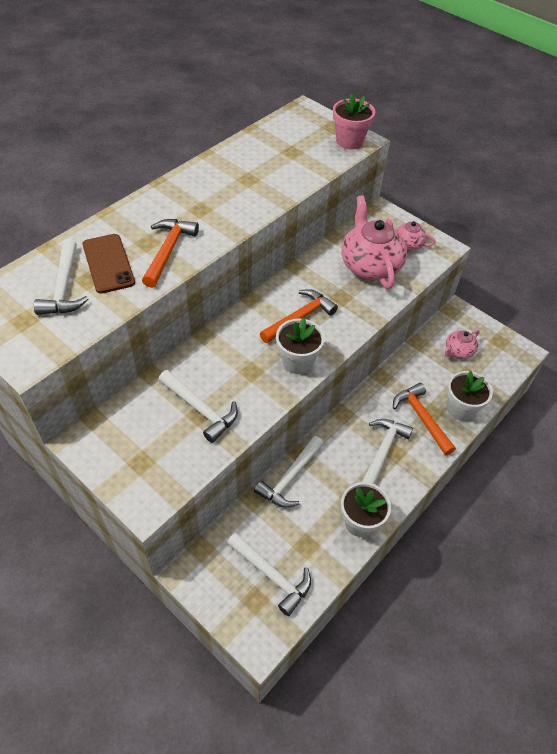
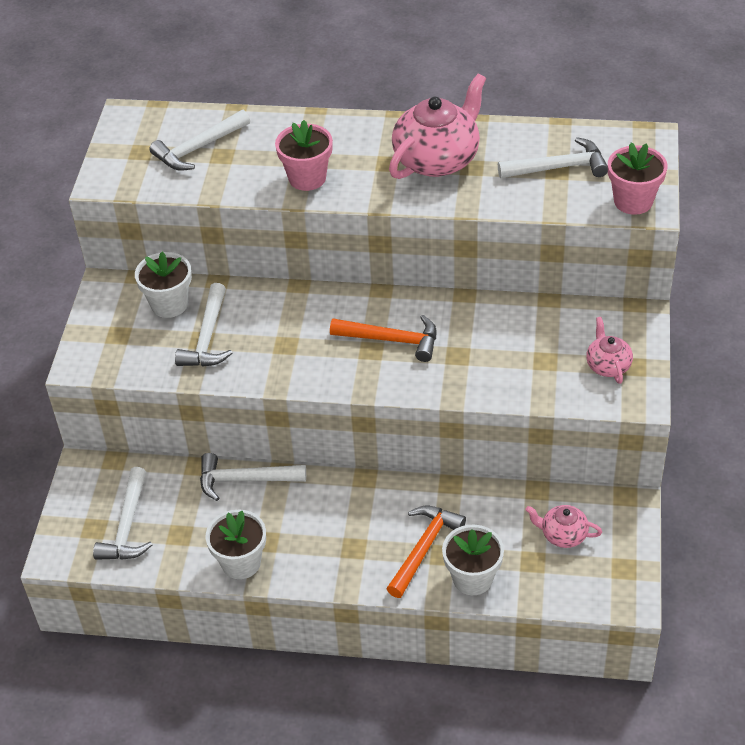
camera: 60 degrees right, 5 degrees down
brown phone [82,234,135,294] -> none
orange hammer [142,219,199,288] -> pink flower pot [275,120,333,191]
white flower pot [276,318,325,374] -> white flower pot moved to [135,252,192,318]
pink teapot [341,195,407,289] -> pink teapot moved to [389,74,486,179]
white hammer [362,419,413,484] -> white hammer moved to [498,137,608,178]

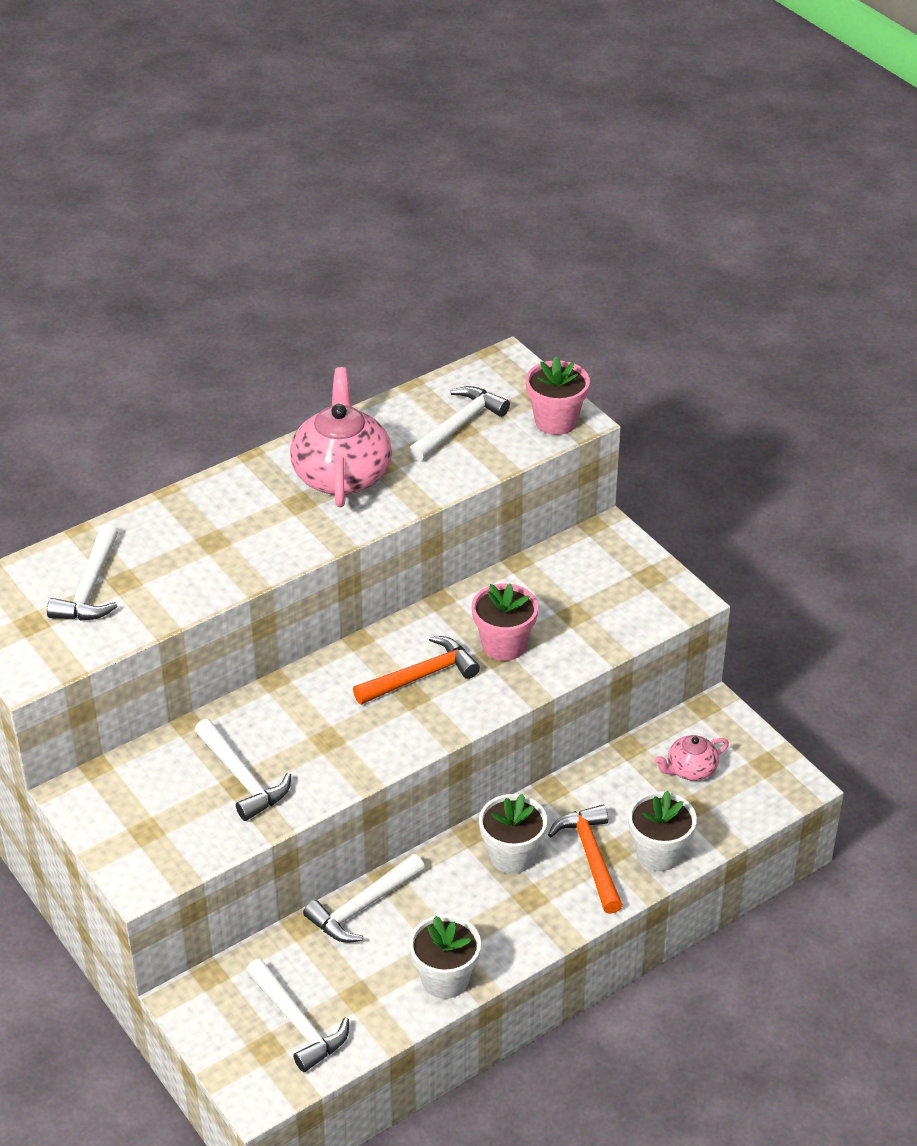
camera: 45 degrees left, 5 degrees down
white flower pot [135,252,192,318] -> white flower pot moved to [479,794,547,874]
pink flower pot [275,120,333,191] -> pink flower pot moved to [472,583,538,661]
pink teapot [586,317,633,384] -> none

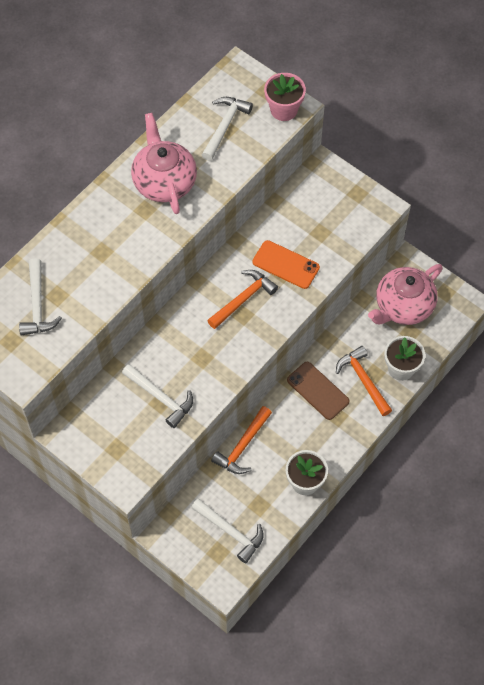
camera: 15 degrees left, 20 degrees up
white hammer [303,854,425,943] -> orange hammer [211,406,272,474]
pink flower pot [472,583,538,661] -> orange phone [252,240,320,289]
white flower pot [479,794,547,874] -> brown phone [287,362,350,420]
pink teapot [655,735,729,781] -> pink teapot [368,264,443,325], size x1.97

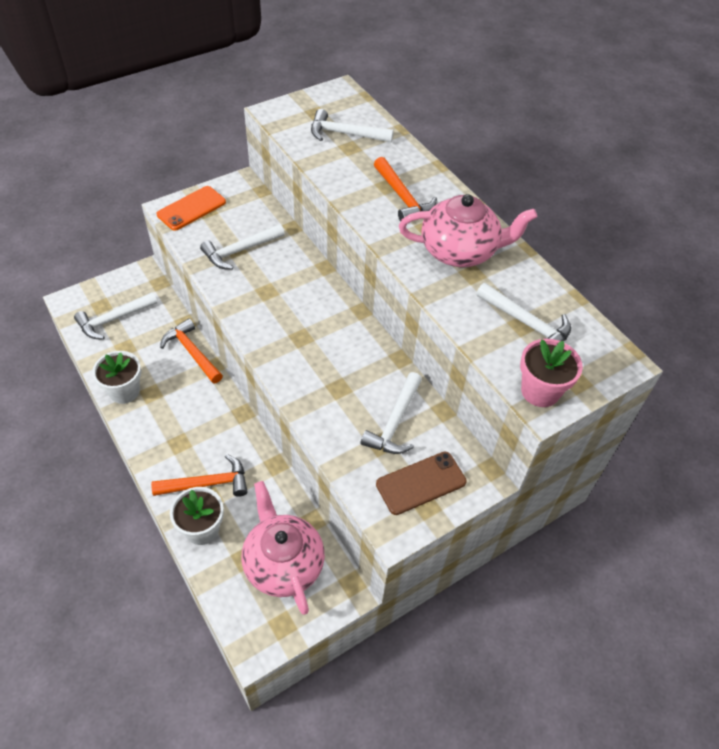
camera: 105 degrees right, 10 degrees down
orange hammer [207,270,278,329] -> orange hammer moved to [374,157,437,222]
orange phone [252,240,320,289] -> orange phone moved to [157,186,226,231]
brown phone [287,362,350,420] -> brown phone moved to [376,451,466,515]
none -> white hammer [361,372,422,454]

